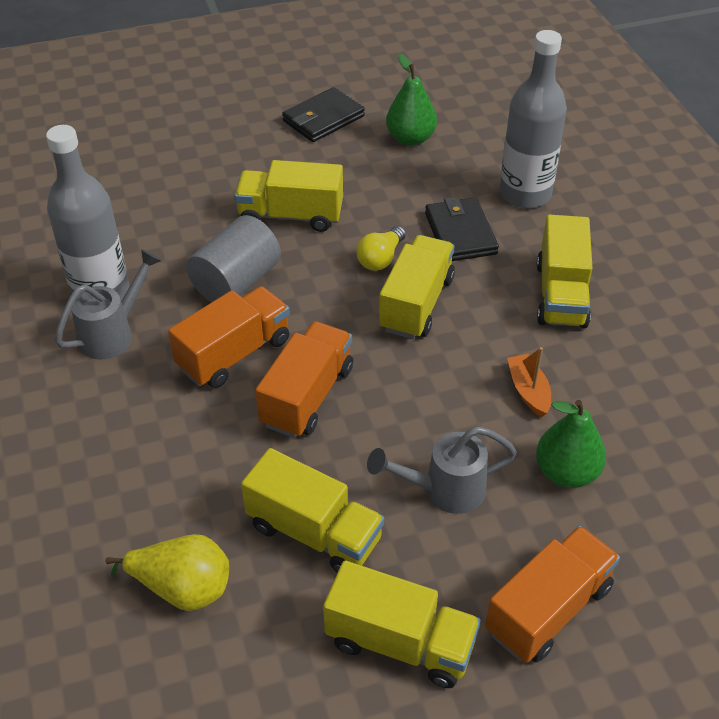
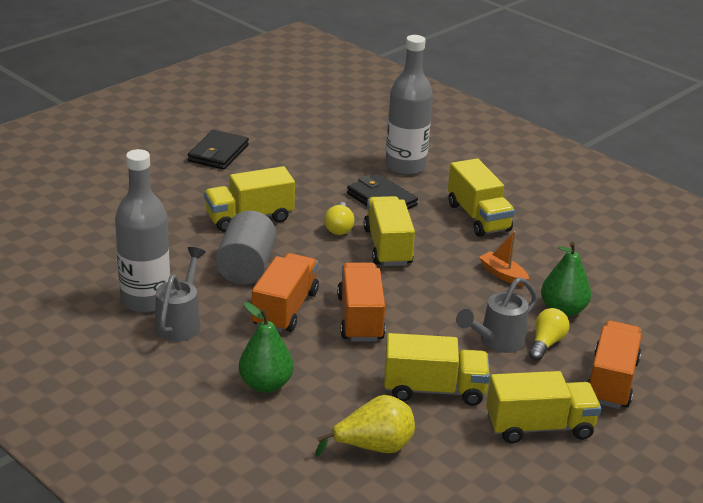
camera: 30 degrees left, 15 degrees down
green pear [386,54,437,146] -> green pear moved to [239,302,293,393]
none -> yellow light bulb [529,308,570,361]

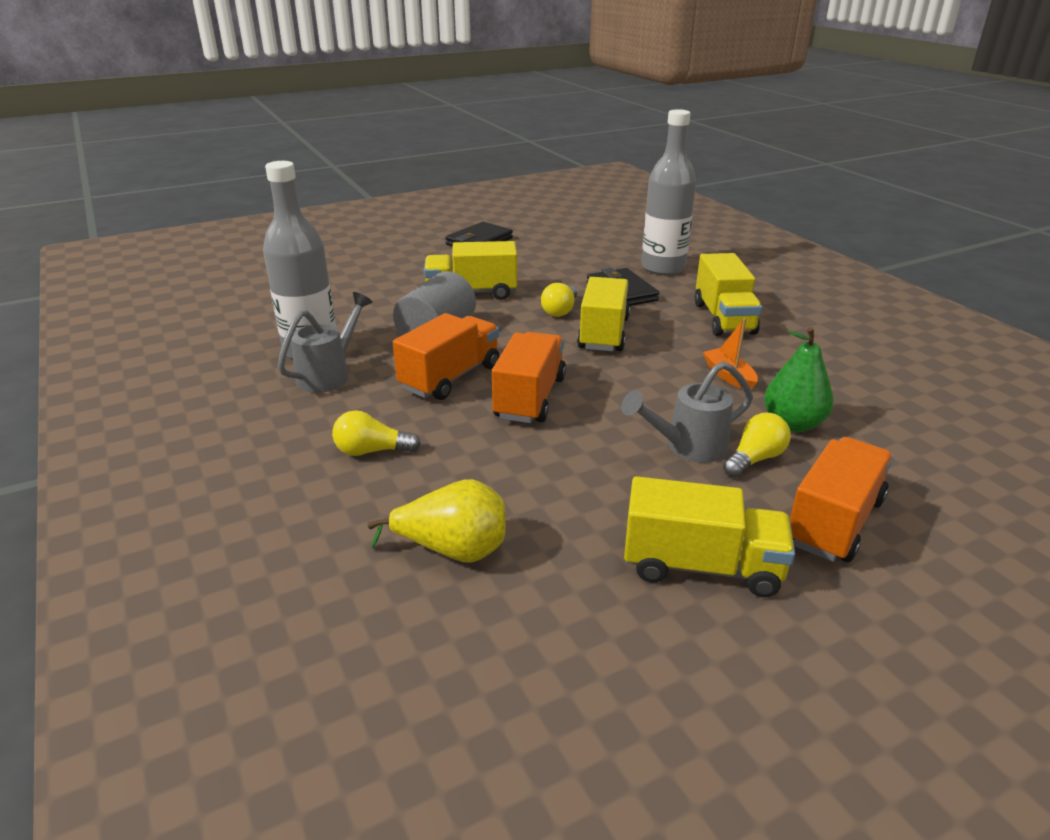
camera: 20 degrees right, 0 degrees up
green pear [239,302,293,393] -> yellow light bulb [332,410,421,456]
yellow truck [384,333,490,406] -> none

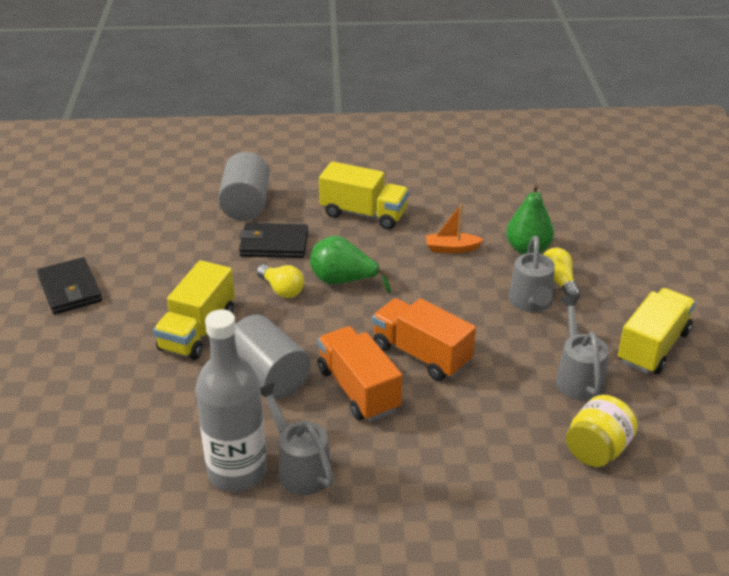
camera: 65 degrees left, 5 degrees up
yellow light bulb [332,410,421,456] -> none
yellow pear [367,479,506,563] -> yellow jar [566,395,637,467]
yellow truck [577,277,630,351] -> green pear [310,236,391,293]
grey bottle [641,109,696,275] -> grey cylinder [218,152,270,221]
orange truck [790,437,894,562] -> none
none -> grey watering can [556,295,609,400]

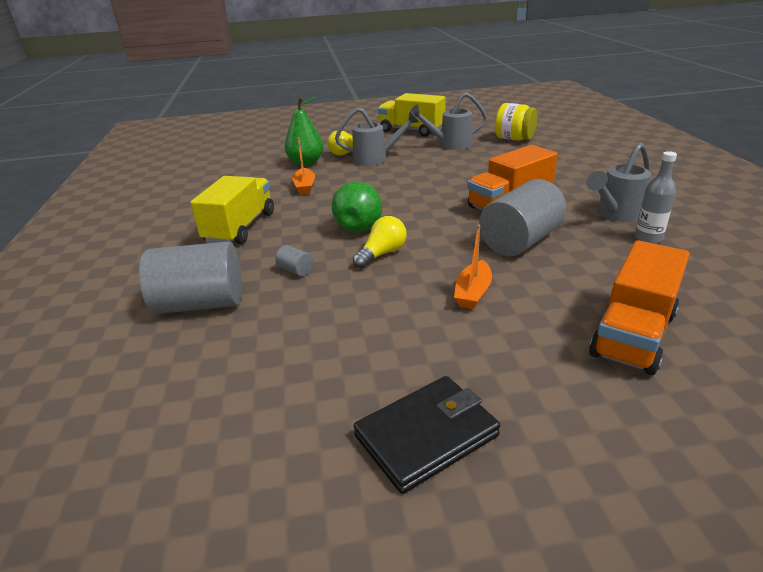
camera: 95 degrees left, 5 degrees down
yellow truck [153,260,235,360] -> orange boat [454,225,492,309]
grey bottle [195,309,267,492] -> grey bottle [635,151,677,244], size x0.48
black wallet [239,223,308,258] -> grey cylinder [275,245,313,276]
orange truck [372,298,476,381] -> orange truck moved to [589,240,690,375]

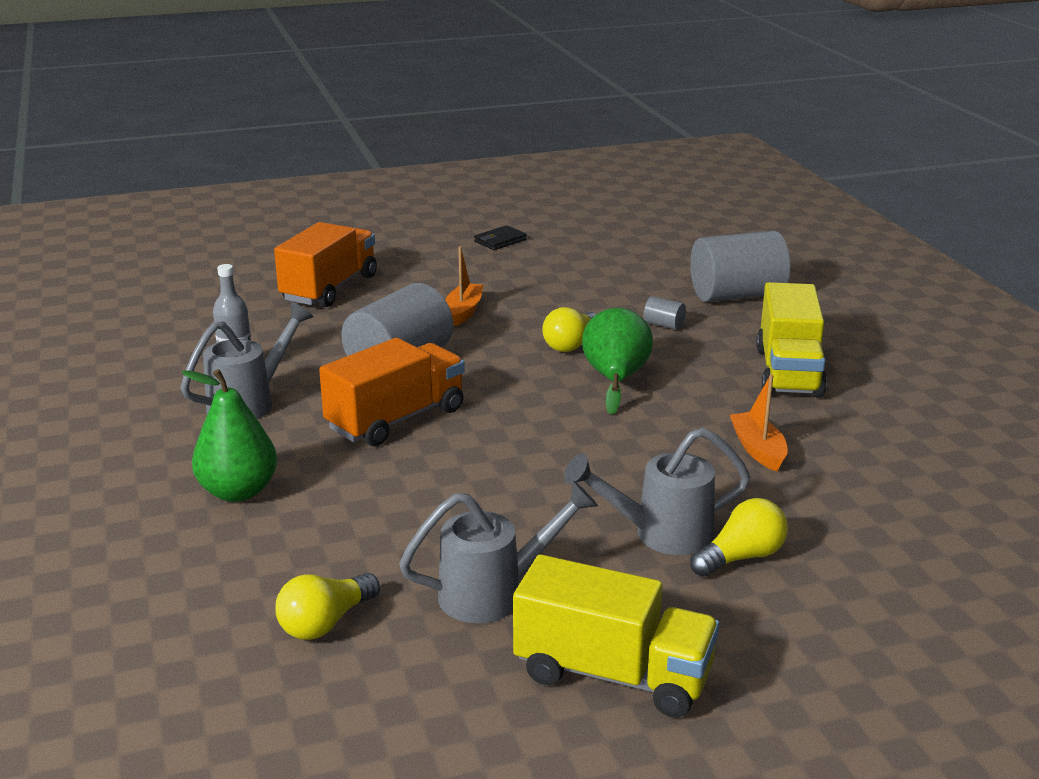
camera: 170 degrees right, 5 degrees down
green pear [285,96,323,166] -> green pear moved to [182,369,277,502]
black wallet [354,376,500,494] -> black wallet [474,225,527,250], size x0.56
yellow jar [495,103,538,141] -> yellow light bulb [275,573,380,640]

